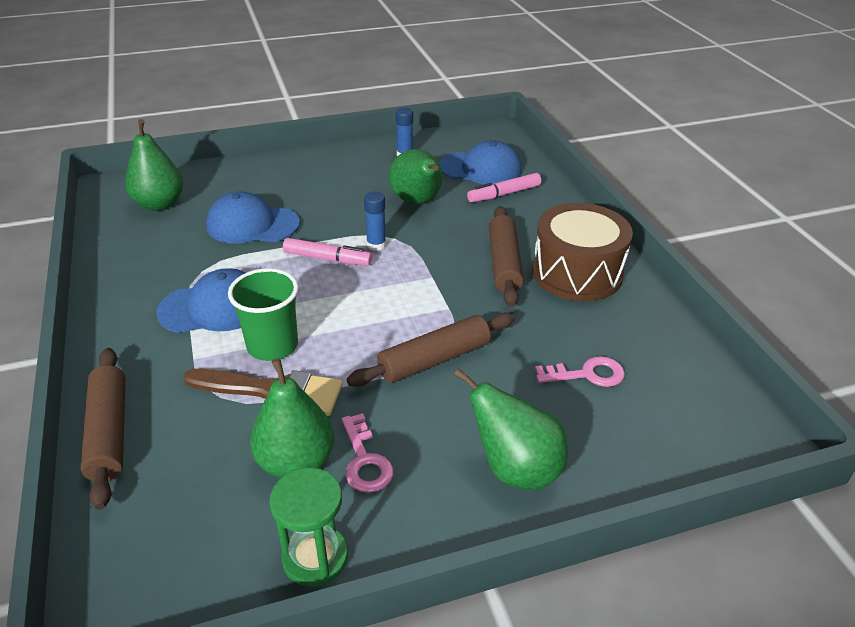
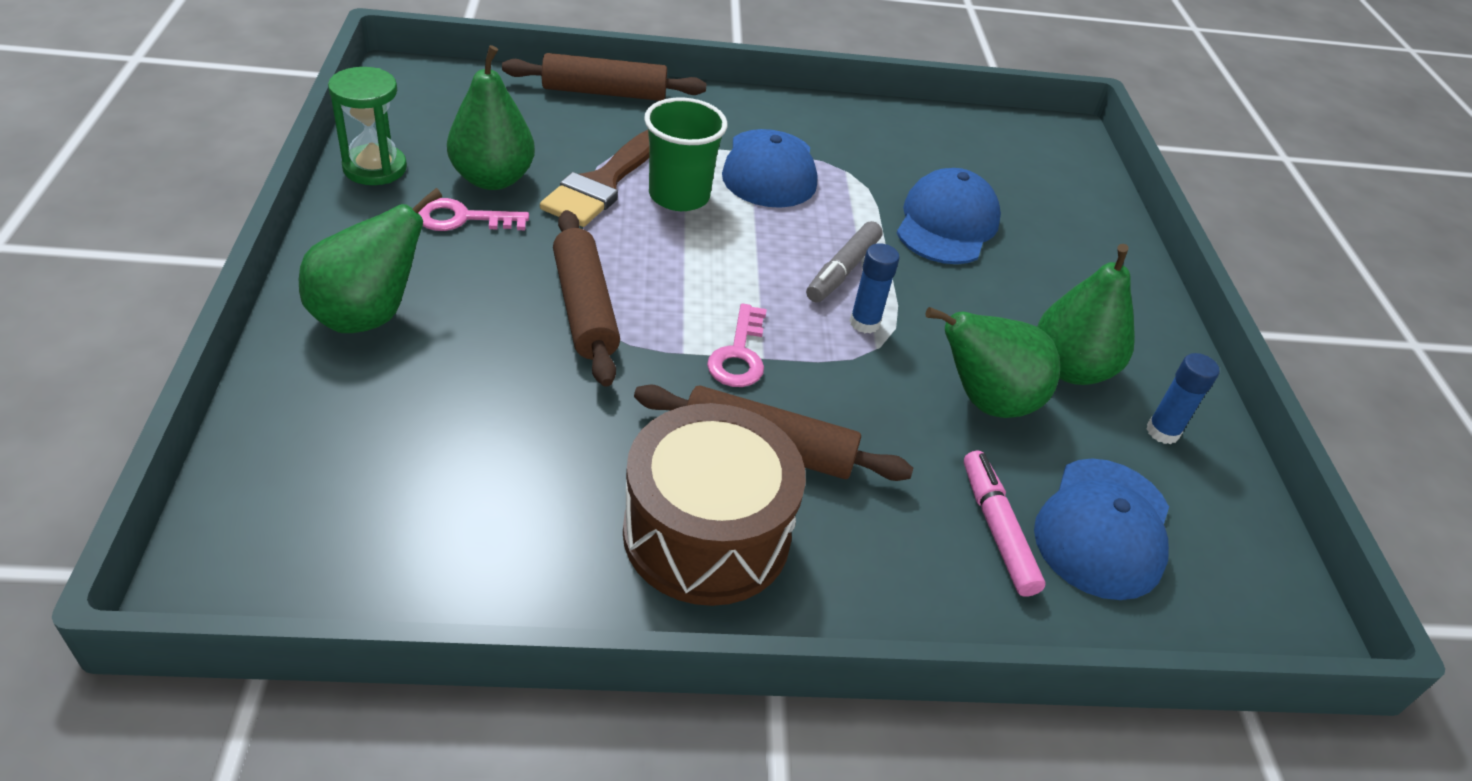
camera: 100 degrees right, 5 degrees up
green pear [125,119,183,211] -> green pear moved to [1037,244,1135,385]
pink marker [283,238,372,265] -> grey marker [806,221,882,302]
pink key [535,356,625,387] -> pink key moved to [707,303,767,387]

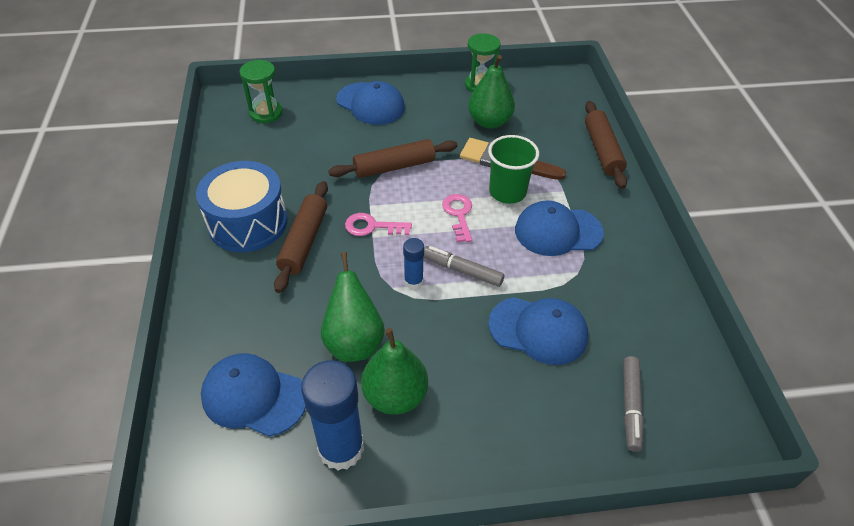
camera: 90 degrees right, 5 degrees up
green pear [299,188,442,333] -> blue cap [336,81,405,125]
pink key [418,198,529,231] -> pink key moved to [442,194,472,242]
brown drum [623,403,806,606] -> blue drum [196,161,288,252]
pink marker [964,451,1046,597] -> none
blue glue stick [1147,353,1219,444] -> blue glue stick [301,360,364,471], size x1.96
none -> green hourglass [240,60,283,123]
none -> grey marker [623,356,644,452]

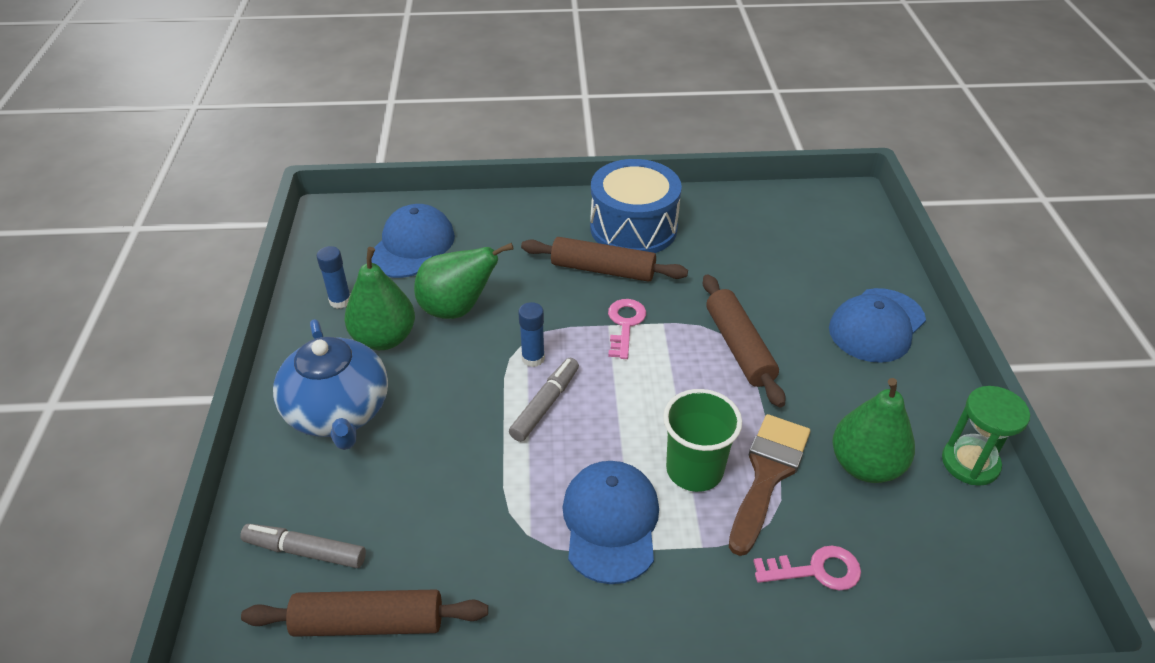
camera: 95 degrees right, 5 degrees down
green hourglass [240,60,283,123] -> none
blue glue stick [301,360,364,471] -> blue glue stick [317,246,350,309], size x0.51
pink key [442,194,472,242] -> pink key moved to [754,546,861,591]
blue cap [488,297,588,365] -> none
brown rolling pin [585,101,627,189] -> brown rolling pin moved to [241,589,488,637]
none -> blue teapot [273,319,388,450]

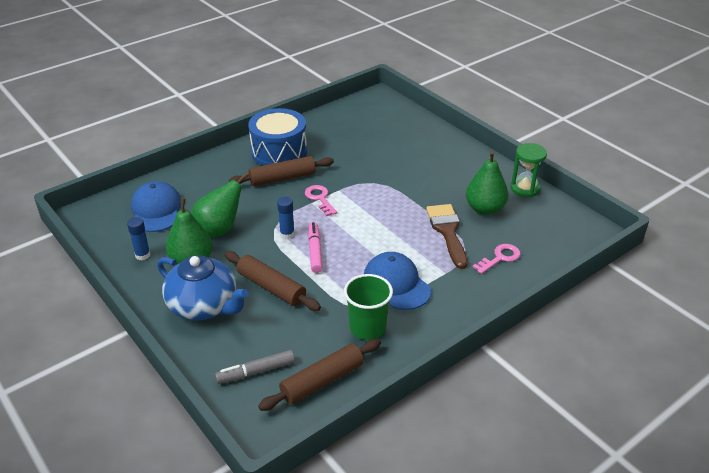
camera: 35 degrees left, 5 degrees down
grey marker [509,358,579,442] -> pink marker [308,222,323,273]
green cup [663,389,742,492] -> green cup moved to [344,274,393,340]
brown rolling pin [703,274,785,408] -> brown rolling pin moved to [225,251,321,311]
blue cap [829,288,926,363] -> none

